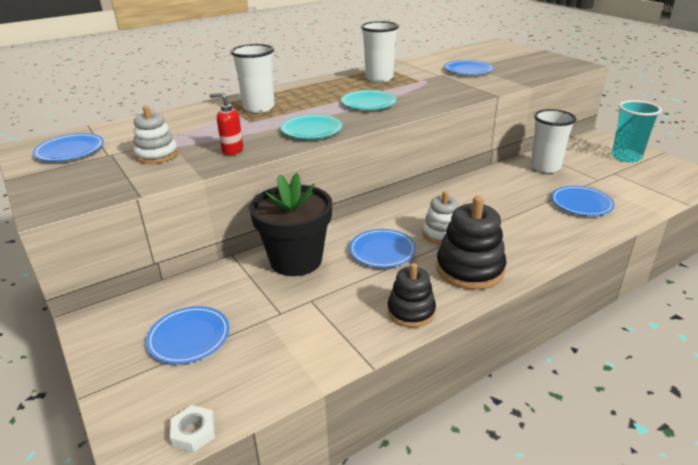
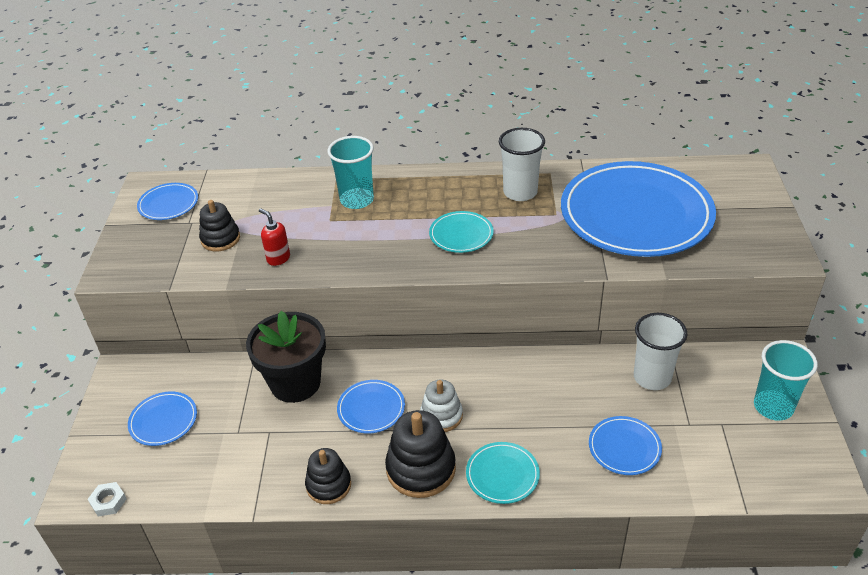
camera: 35 degrees right, 10 degrees up
white stacking toy [133,106,178,164] -> black stacking toy [199,200,240,251]
white cup [230,44,275,113] -> turquoise cup [327,136,374,209]
turquoise plate [280,114,343,139] -> turquoise plate moved to [466,442,540,504]
blue plate [444,60,494,75] -> blue plate [561,161,716,257], size x2.38

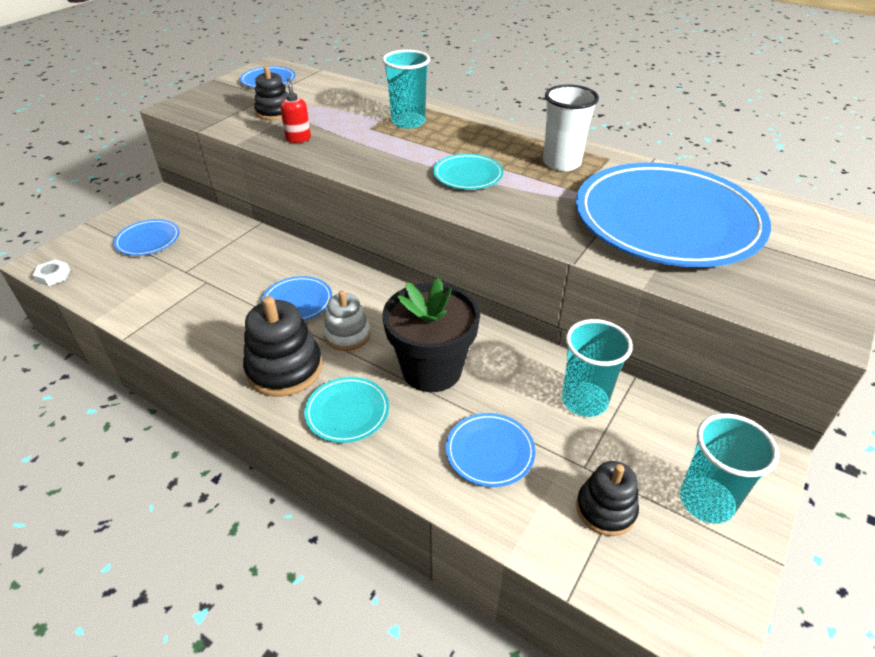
camera: 30 degrees right, 0 degrees up
black flower pot [246,311,326,403] -> black flower pot moved to [383,278,480,392]
black stacking toy [305,448,351,504] -> black stacking toy moved to [576,461,639,536]
white cup [634,313,687,390] -> turquoise cup [562,319,633,417]

